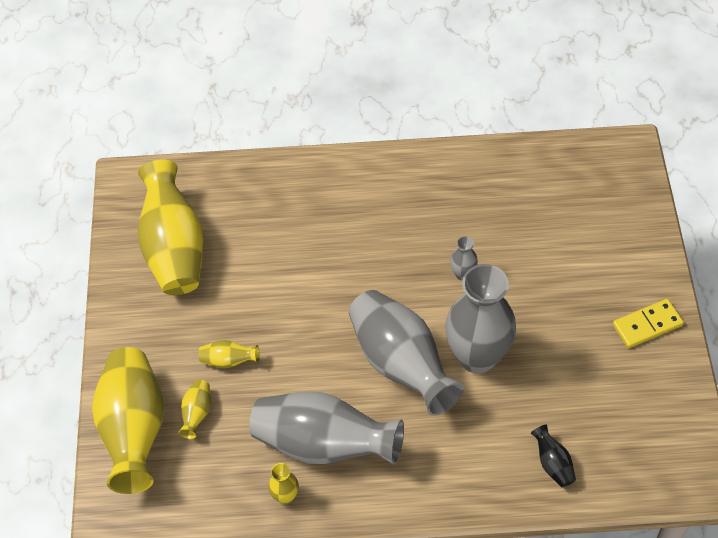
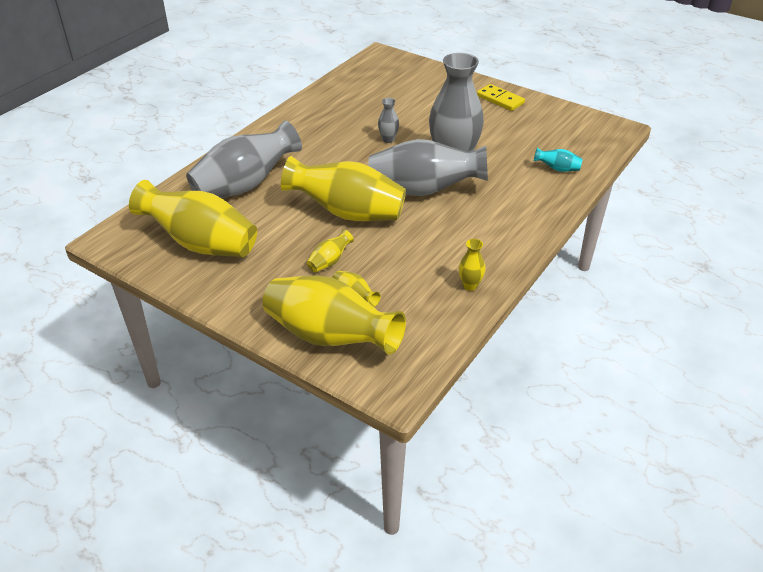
camera: 55 degrees left, 15 degrees down
grey vase [249,391,404,465] -> grey vase moved to [186,120,302,198]
black vase [531,424,576,487] -> turquoise vase [534,148,582,172]
yellow domino [613,299,684,348] -> yellow domino turned 60 degrees counterclockwise [477,84,525,111]
none -> yellow vase [281,156,406,221]

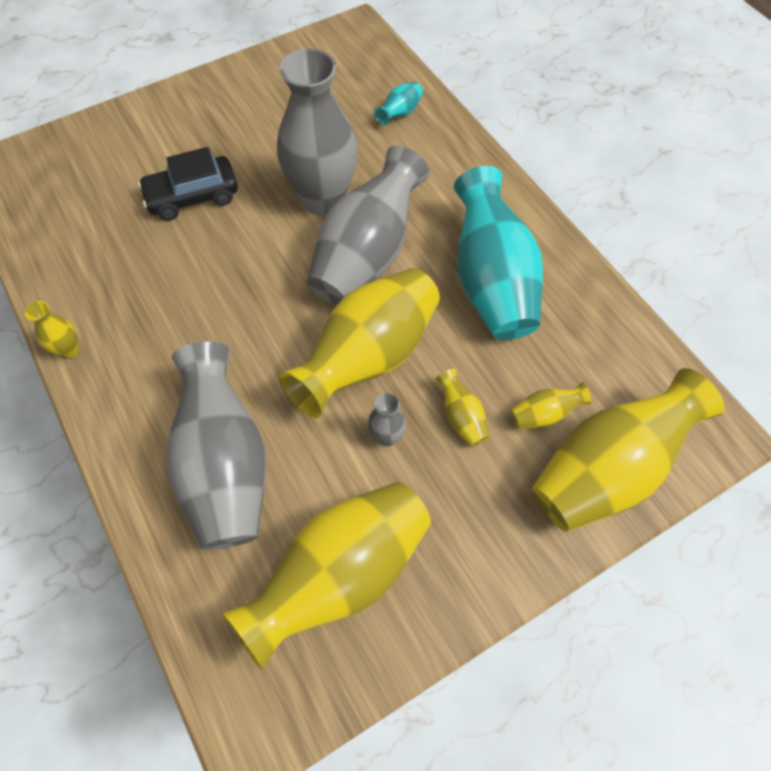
camera: 65 degrees left, 20 degrees up
grey vase [378,98,399,143] -> grey vase moved to [368,393,406,447]
yellow vase [459,239,485,291] -> yellow vase moved to [25,301,79,359]
yellow domino [477,84,525,111] -> none
none -> black car [138,147,238,221]
none -> turquoise vase [454,166,543,340]

